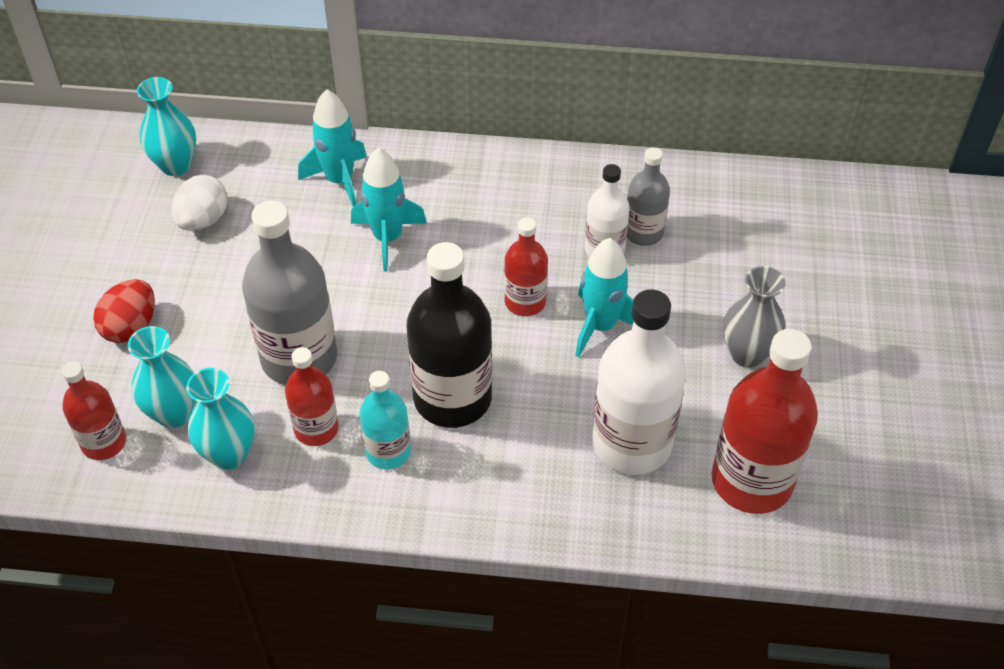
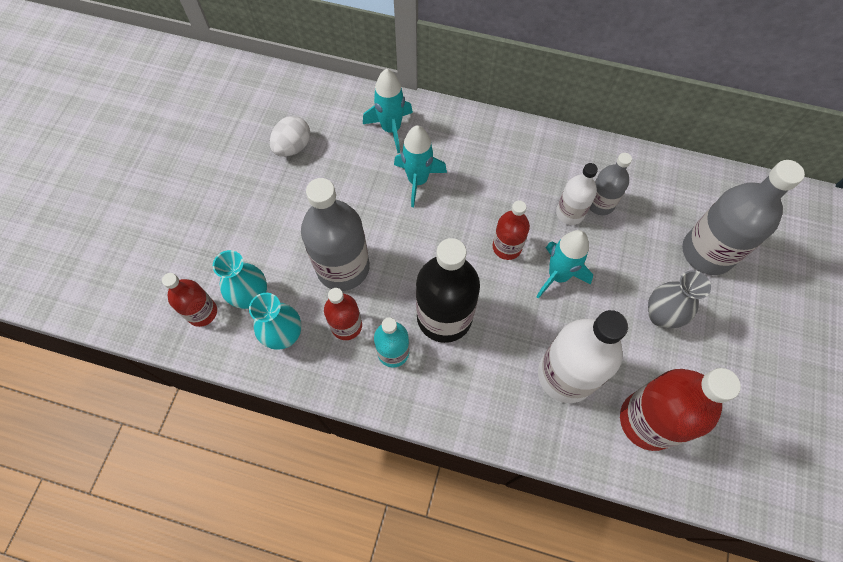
camera: 10 degrees right, 15 degrees up
red egg [93,279,155,343] -> none
turquoise vase [137,77,196,176] -> none
none -> grey bottle [682,160,805,275]

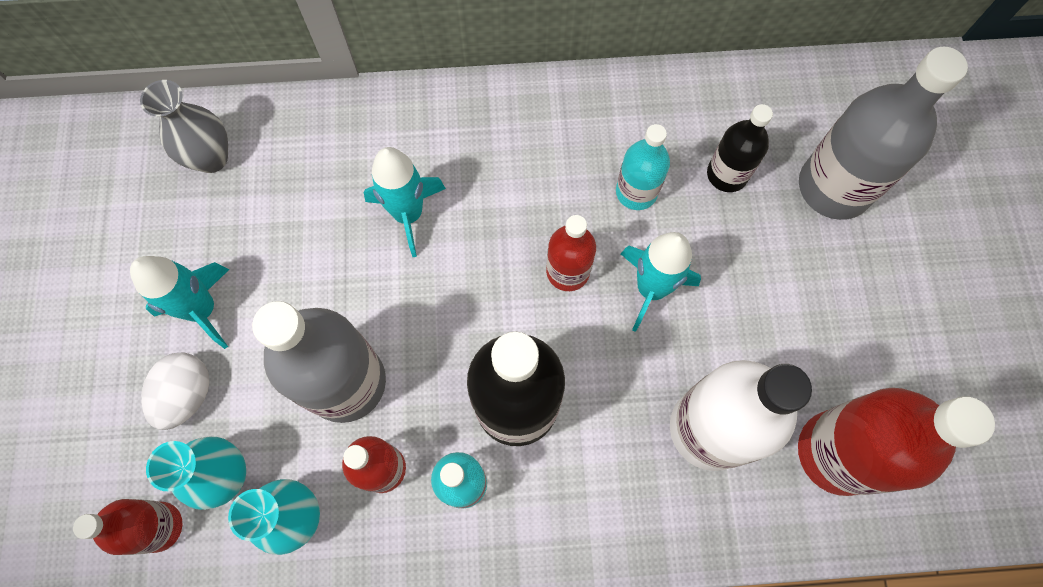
camera: 20 degrees left, 5 degrees up
white egg [270,116,311,157] -> white egg moved to [141,353,210,430]
turquoise rocket [363,69,413,153] -> turquoise rocket moved to [130,256,229,349]
white bottle [556,163,598,225] -> turquoise bottle [616,124,670,210]
grey bottle [590,153,632,215] -> none
grey vase [648,270,711,328] -> grey vase moved to [140,80,228,173]
none -> black bottle [707,104,773,192]

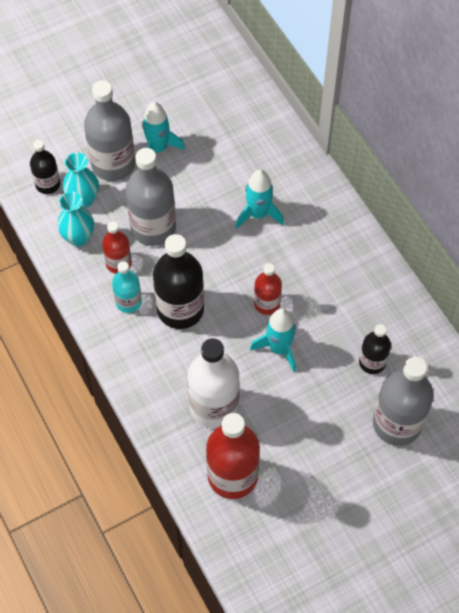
camera: 65 degrees right, 10 degrees down
red bottle [73,499,183,555] -> black bottle [30,140,60,194]
grey vase [140,80,228,173] -> none
white egg [141,353,210,430] -> grey bottle [84,81,135,181]
turquoise bottle [616,124,670,210] -> none

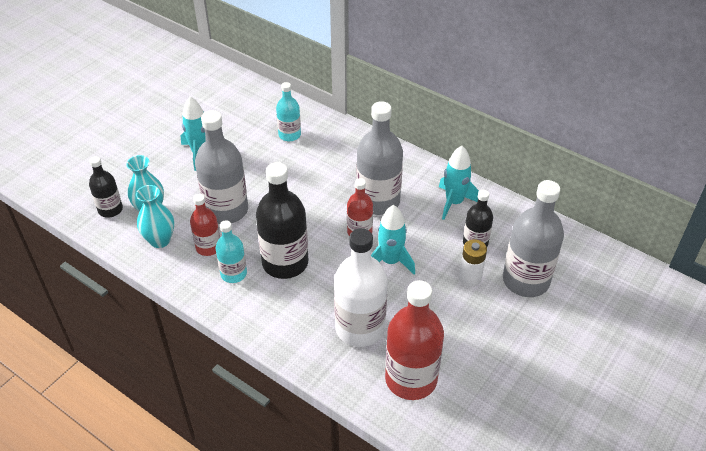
camera: 25 degrees left, 15 degrees down
grey bottle [84,81,135,181] -> grey bottle moved to [357,101,403,215]
turquoise rocket [235,169,284,229] -> turquoise rocket moved to [439,146,479,220]
none -> turquoise bottle [276,82,301,141]
none -> white battery [459,239,487,287]

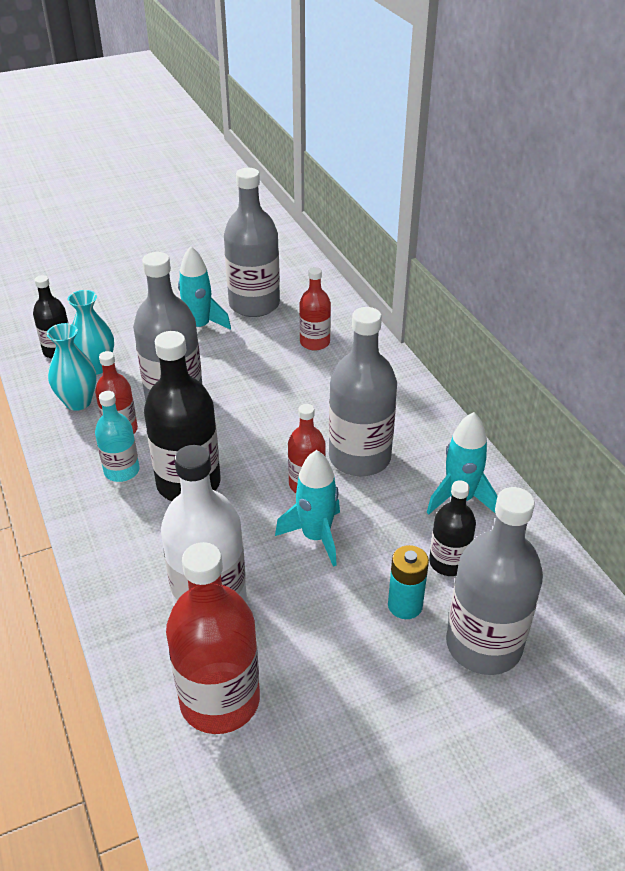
camera: 30 degrees right, 5 degrees down
turquoise bottle [276,82,301,141] -> red bottle [299,267,331,351]
white battery [459,239,487,287] -> turquoise battery [388,545,429,619]
none -> grey bottle [224,168,280,317]

